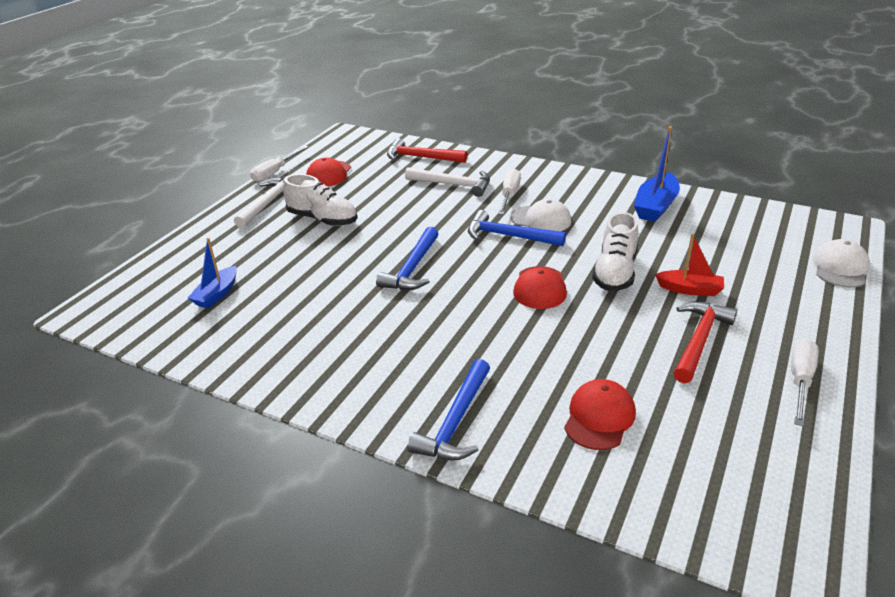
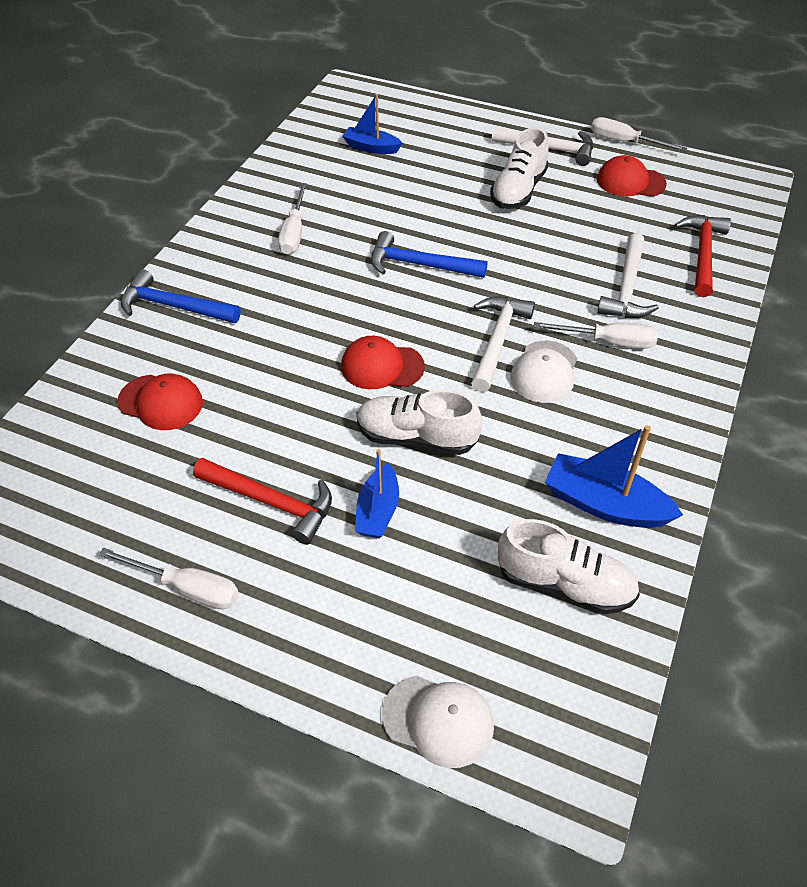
camera: 85 degrees right, 15 degrees up
blue hammer [468,210,566,246] -> white hammer [471,297,535,392]
red boat [655,234,724,296] -> blue boat [355,449,399,538]
none -> white screwdriver [278,183,307,254]
none -> white shoe [498,519,640,614]

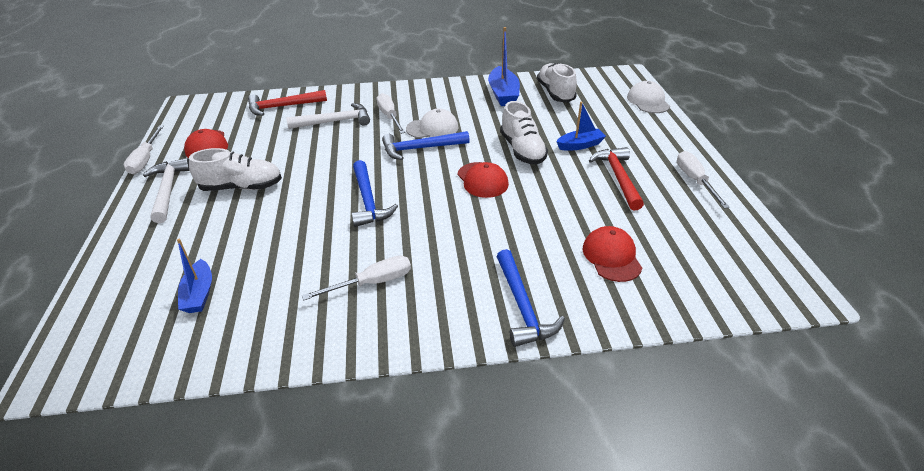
camera: 120 degrees left, 10 degrees down
white hammer [471,297,535,392] -> blue hammer [382,131,470,160]

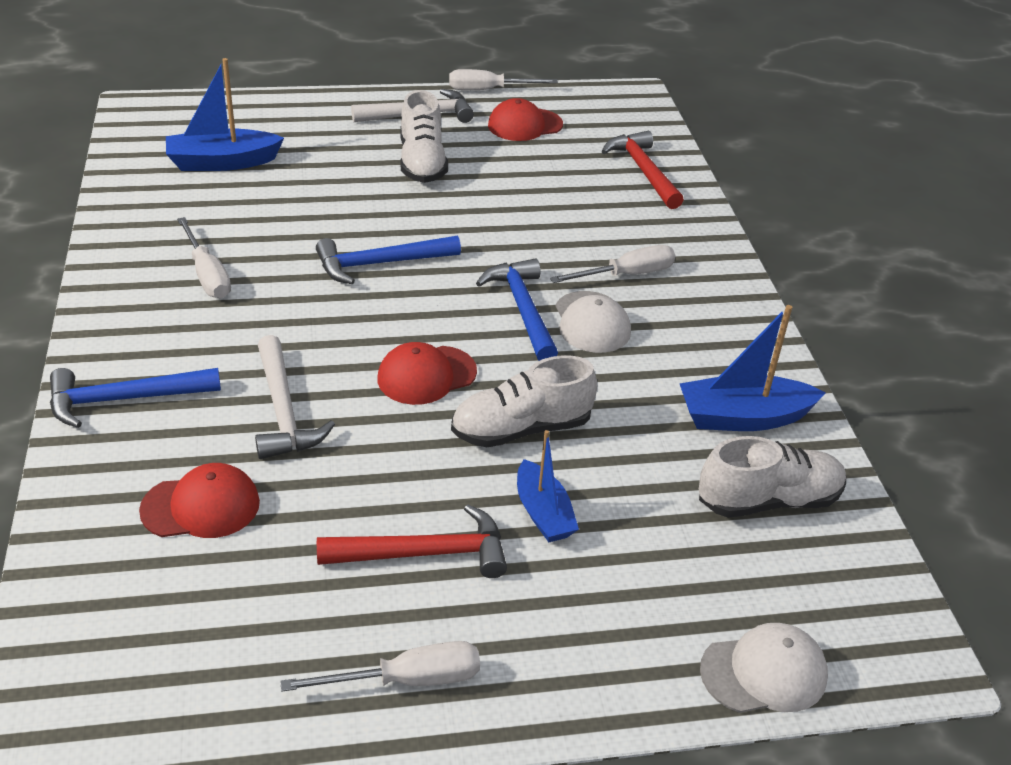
camera: 85 degrees right, 0 degrees up
blue boat [177,239,212,313] -> blue boat [166,58,284,171], size x1.51
white hammer [286,103,370,129] -> white hammer moved to [255,335,335,459]

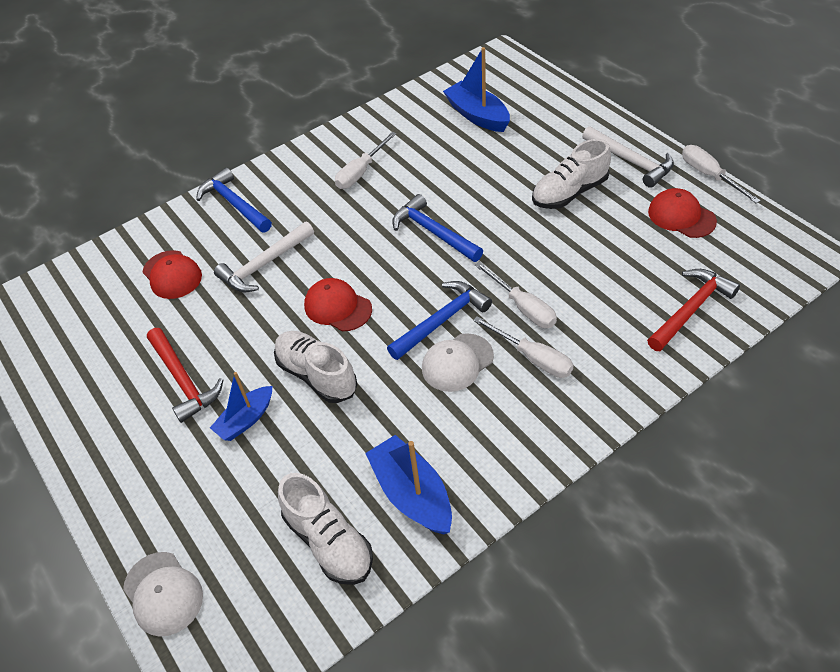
camera: 70 degrees right, 10 degrees up
white screwdriver [280,641,480,692] -> white screwdriver moved to [475,262,557,328]

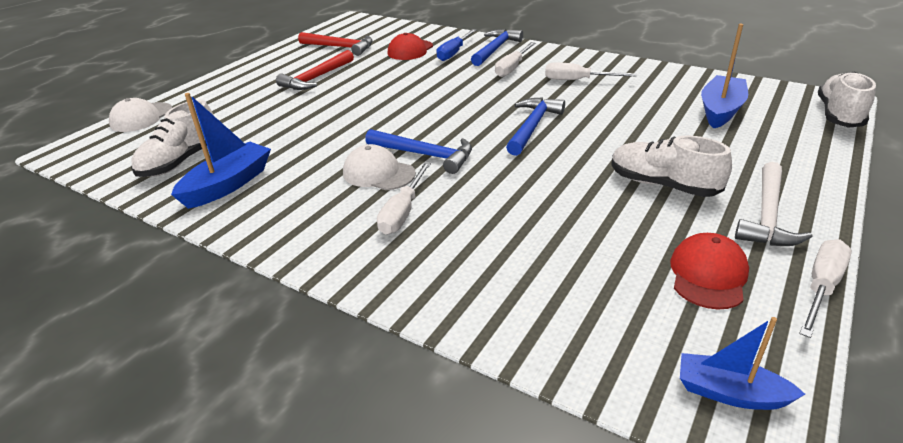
camera: 65 degrees right, 15 degrees down
blue boat [210,372,273,441] -> blue boat moved to [680,317,805,410]
white hammer [214,221,314,292] -> none
white shoe [274,331,357,403] -> white shoe moved to [818,71,876,128]
red cap [304,278,372,331] -> none
white screwdriver [475,262,557,328] -> white screwdriver moved to [495,42,535,77]
red hammer [647,269,740,351] -> red hammer moved to [298,32,373,56]
none -> blue screwdriver [436,29,476,61]

